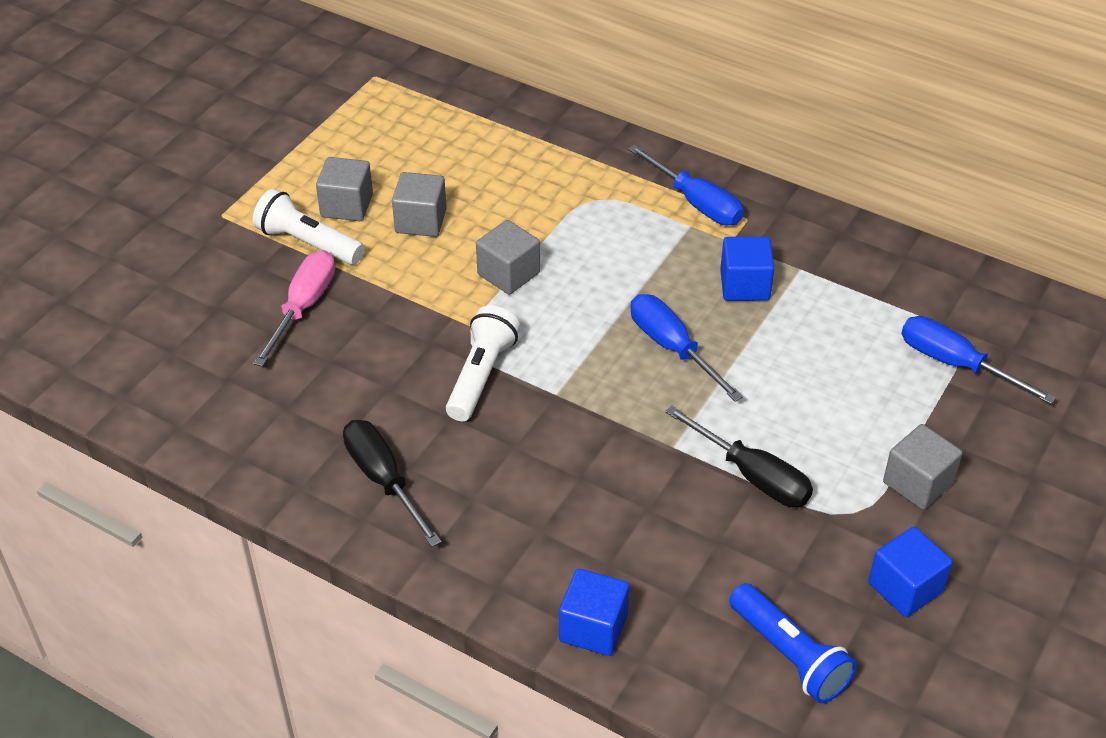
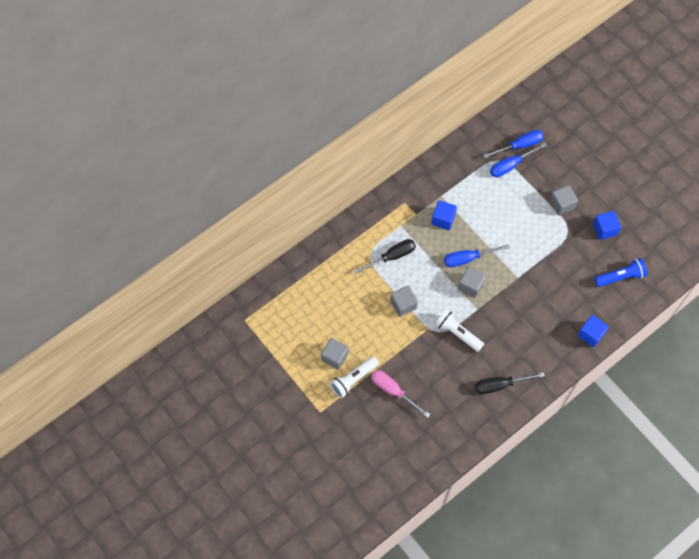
camera: 70 degrees left, 20 degrees up
grey cube [392,172,447,237] -> grey cube moved to [458,267,486,298]
blue screwdriver [628,144,744,225] -> blue screwdriver moved to [483,130,544,158]
black screwdriver [665,406,813,507] -> black screwdriver moved to [354,239,416,274]

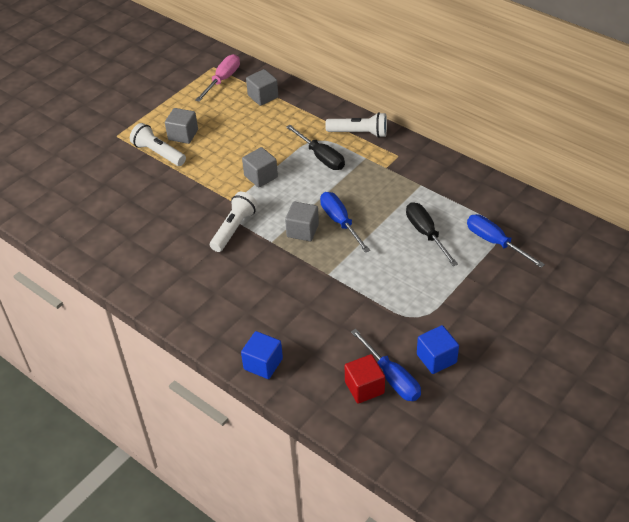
camera: 80 degrees right, 20 degrees down
pink screwdriver [371,370,431,418] -> pink screwdriver moved to [195,54,240,102]
blue cube [431,200,457,230] -> none
black screwdriver [475,372,545,394] -> black screwdriver moved to [406,202,458,266]
blue screwdriver [483,130,544,158] -> blue screwdriver moved to [351,329,421,401]
grey cube [550,185,578,215] -> grey cube moved to [246,69,278,106]
blue flashlight [594,258,647,287] -> red cube [345,354,385,404]
none -> white flashlight [325,112,387,138]

